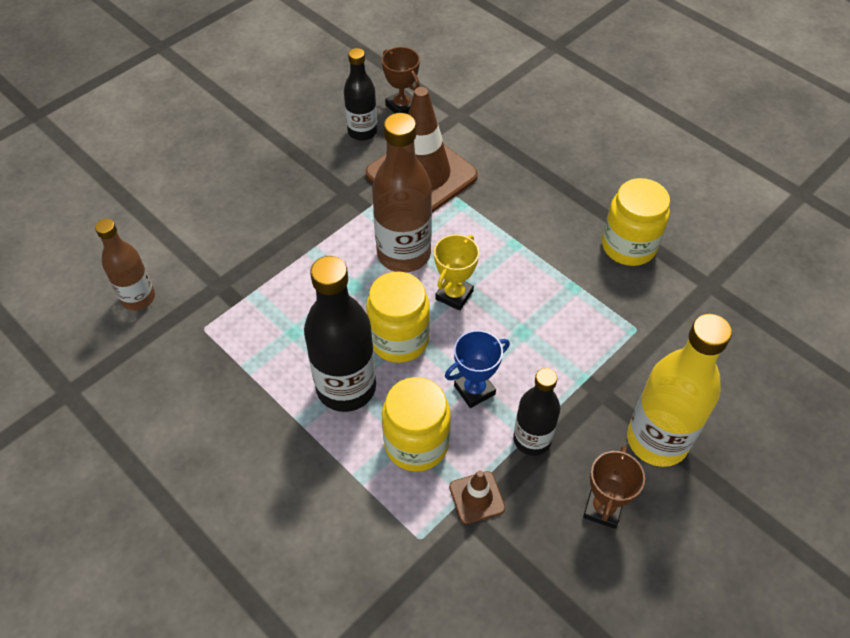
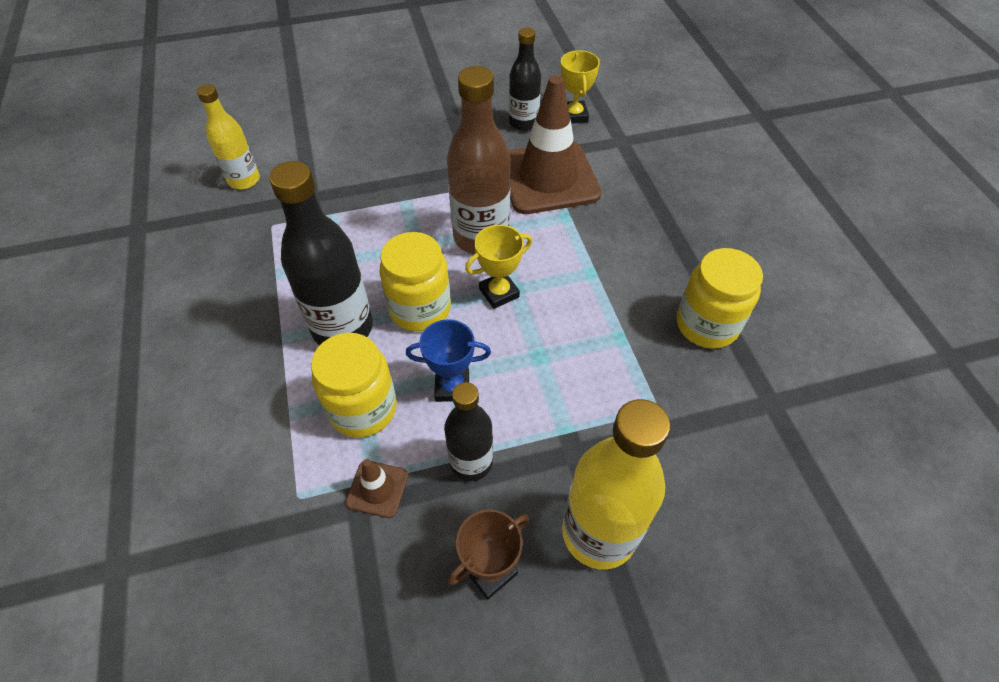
camera: 30 degrees right, 0 degrees up
brown bottle [95,219,155,310] -> yellow bottle [197,84,260,189]
brown trophy [382,47,420,114] -> yellow trophy [561,50,600,123]

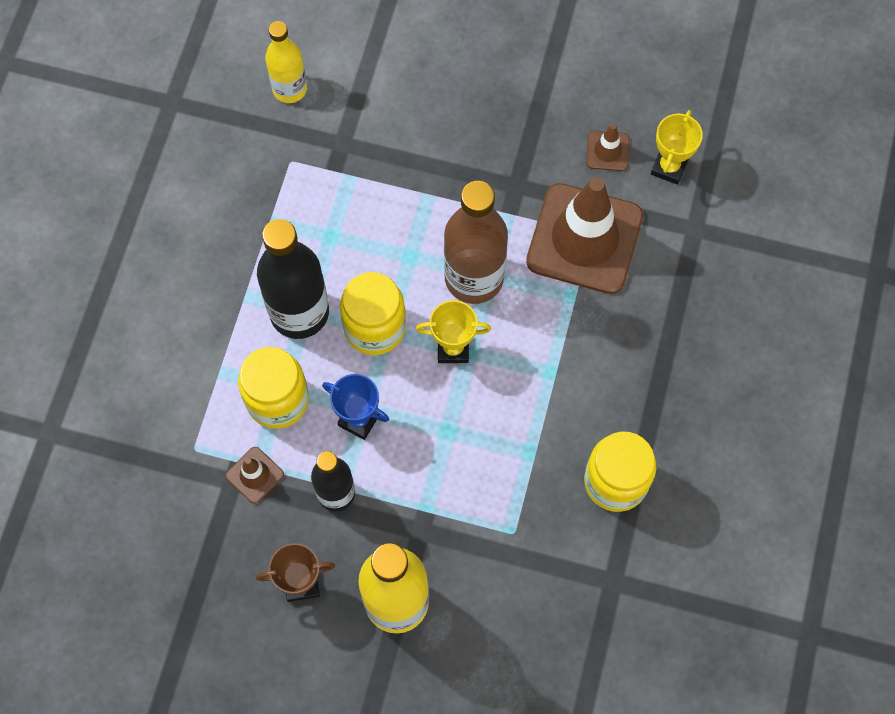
camera: 30 degrees right, 15 degrees up
black bottle [509,27,541,131] -> brown traffic cone [586,124,629,171]

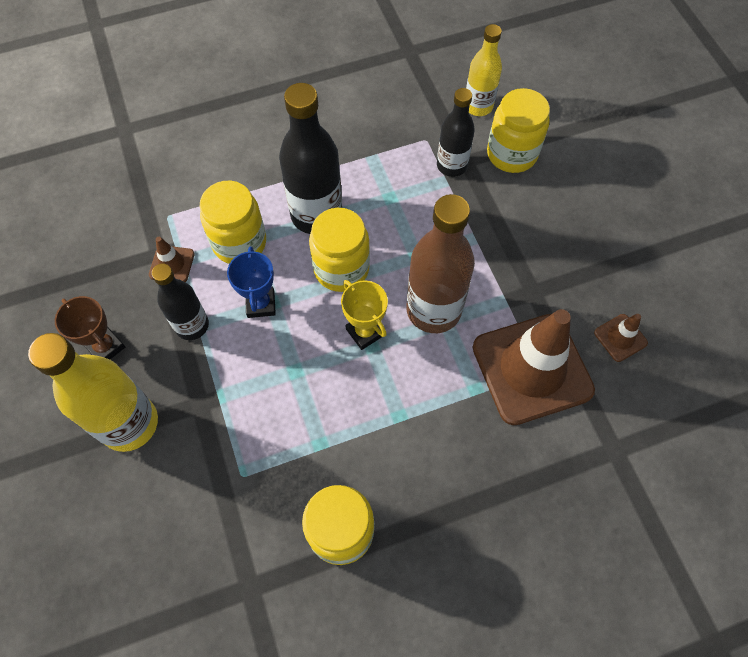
camera: 55 degrees right, 5 degrees down
yellow trophy [651,110,703,185] -> none
none -> black bottle [437,88,475,177]
none -> yellow jar [487,88,550,173]

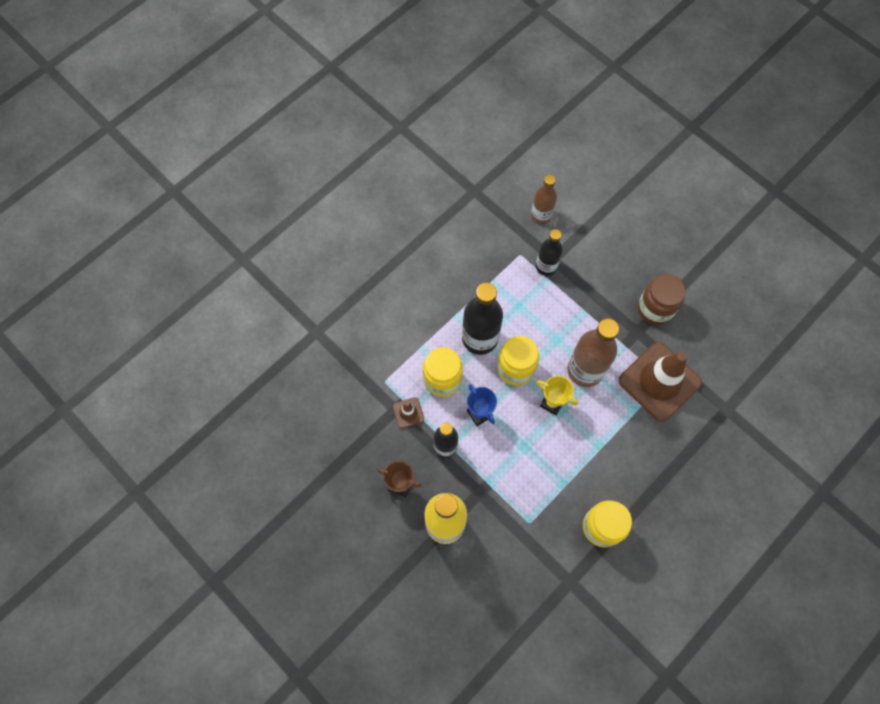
camera: 25 degrees left, 5 degrees up
yellow bottle [466,24,502,116] -> brown bottle [531,175,557,224]
yellow jar [487,88,550,173] -> none
brown traffic cone [594,314,648,362] -> none
none -> brown jar [638,274,685,325]

